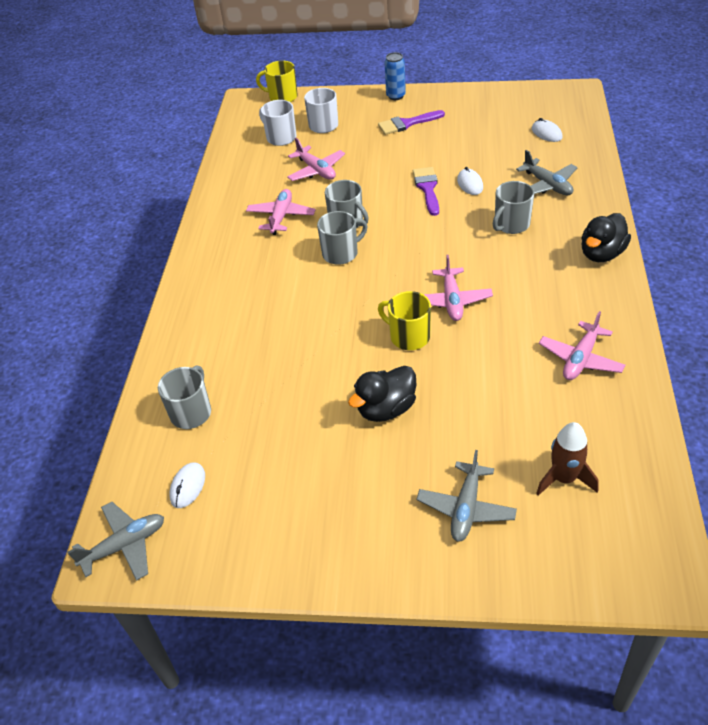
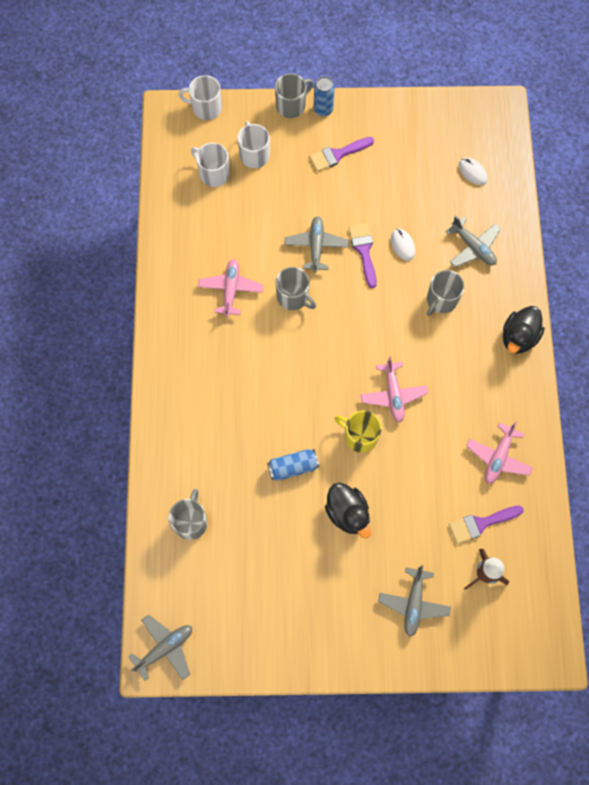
camera: 10 degrees left, 25 degrees up
white mouse [169,463,205,508] -> none
yellow mug [256,61,298,102] -> white mug [179,75,222,120]
pink plane [287,138,345,181] -> none
grey mug [317,211,367,265] -> grey mug moved to [275,73,314,118]
black duck [348,366,416,422] -> black duck turned 75 degrees counterclockwise [325,483,371,539]
none -> blue can [267,449,319,481]
none -> grey plane [284,216,349,273]
none -> purple brush [449,505,524,544]

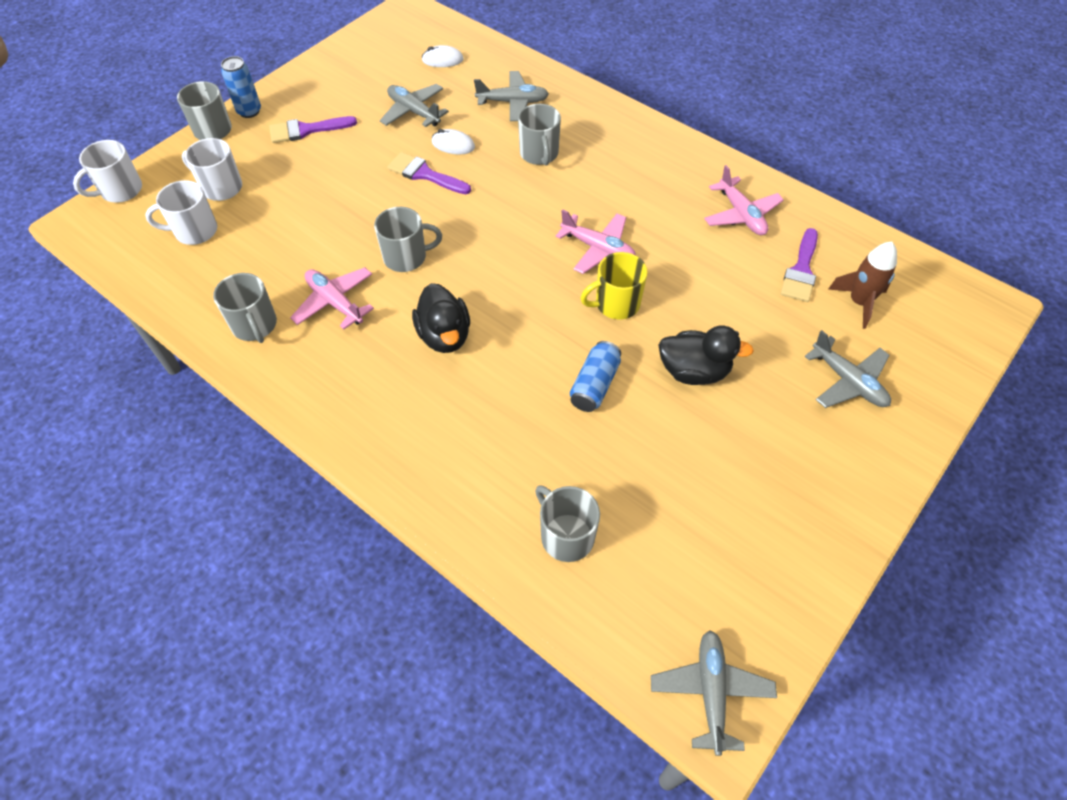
camera: 50 degrees left, 15 degrees down
grey plane [284,216,349,273] -> grey plane moved to [380,84,449,127]
purple brush [309,137,374,172] -> purple brush turned 60 degrees clockwise [269,116,357,143]
black duck [503,306,545,354] -> black duck moved to [412,283,470,353]
none -> grey mug [213,273,277,343]

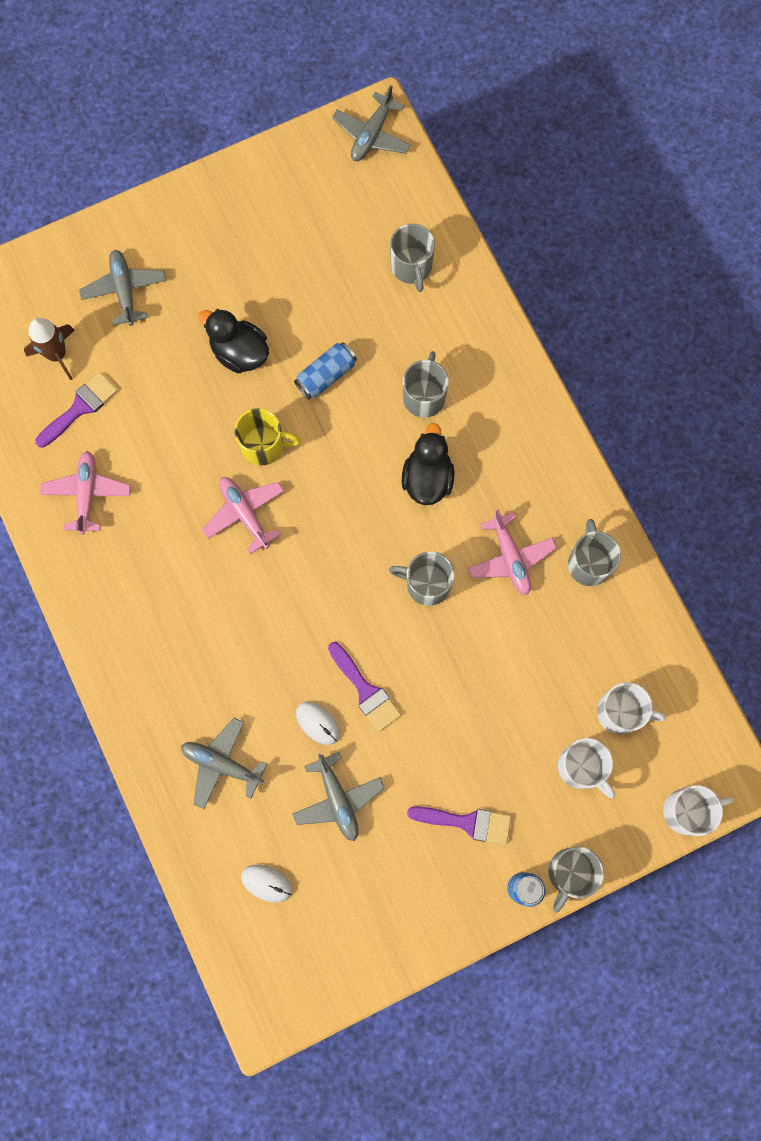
camera: 155 degrees left, 20 degrees up
grey mug [518,104,561,166] -> grey mug moved to [403,351,449,418]

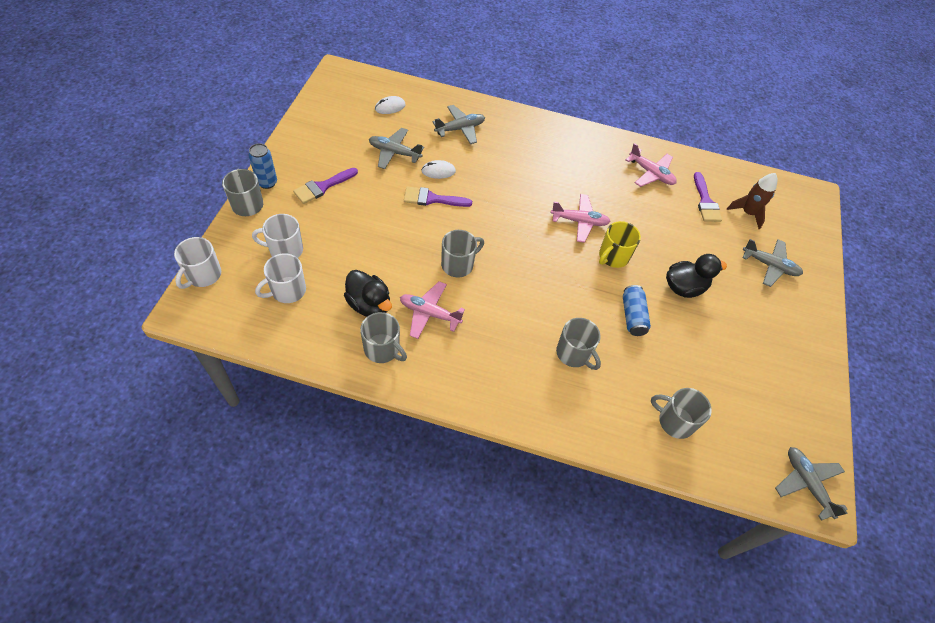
camera: 125 degrees right, 20 degrees down
black duck [402,423,455,505] -> black duck moved to [344,270,392,317]

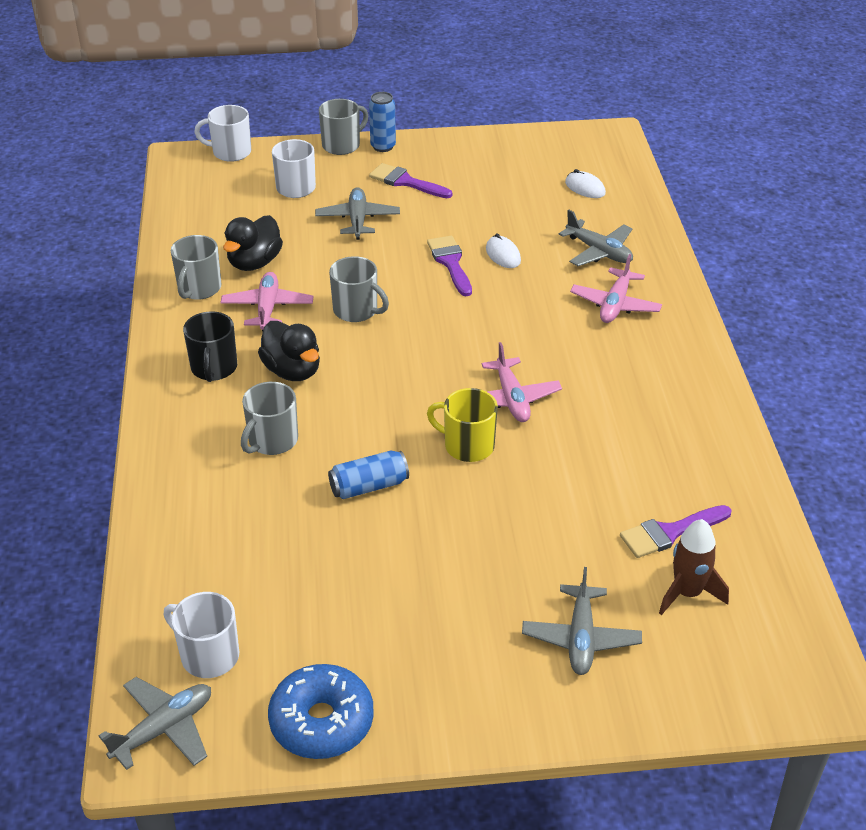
camera: 75 degrees right, 15 degrees down
white mug [255,253,306,303] -> white mug moved to [164,592,239,678]
grey plane [369,128,424,169] -> grey plane moved to [315,187,400,240]
pink plane [626,143,677,187] -> pink plane moved to [570,254,662,323]
grey mug [651,388,712,439] -> none
black duck [666,254,727,298] -> black duck moved to [258,321,320,381]
none -> black mug [183,311,237,382]
none -> blue donut [268,664,374,759]

